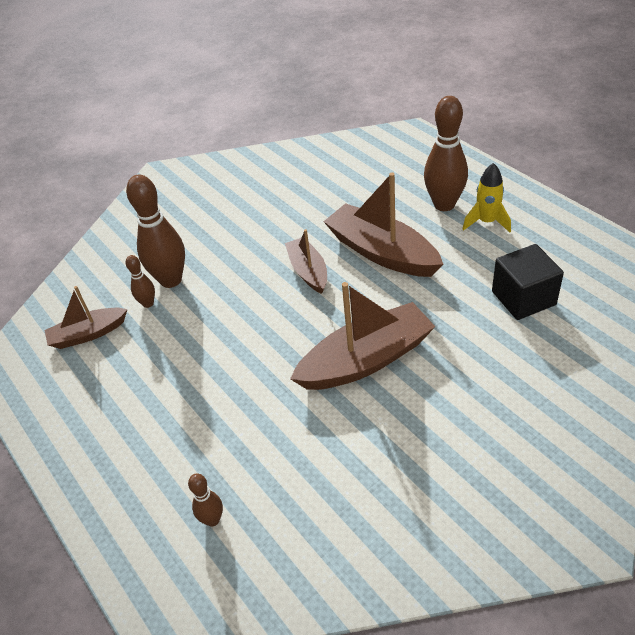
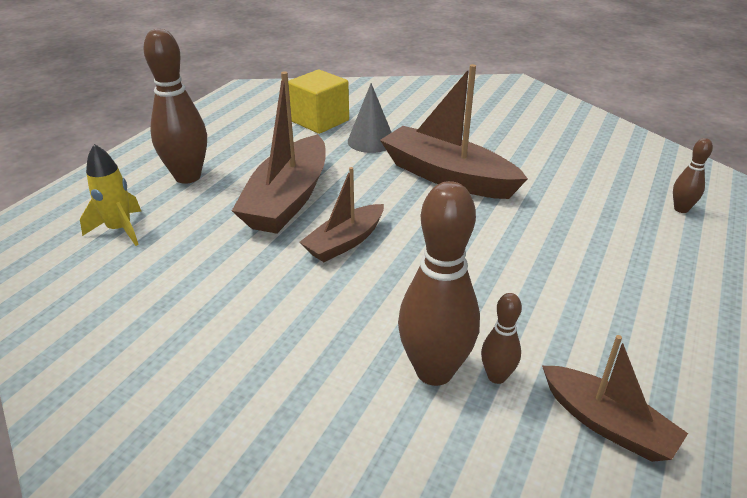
camera: 120 degrees left, 10 degrees down
yellow rocket [463,163,511,233] -> yellow rocket moved to [80,144,141,246]
black cube [492,244,564,320] -> yellow cube [288,70,349,134]
none -> grey cone [348,83,392,153]

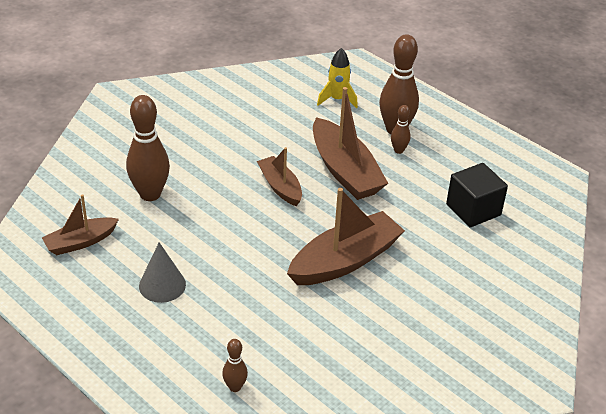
camera: 105 degrees right, 5 degrees up
brown boat [232,71,326,234] -> brown boat turned 150 degrees counterclockwise [313,87,388,200]
yellow cube [288,70,349,134] -> black cube [446,163,508,227]
grey cone [348,83,392,153] -> grey cone moved to [139,242,186,303]
brown bowling pin [481,293,522,384] -> brown bowling pin moved to [391,105,411,154]

